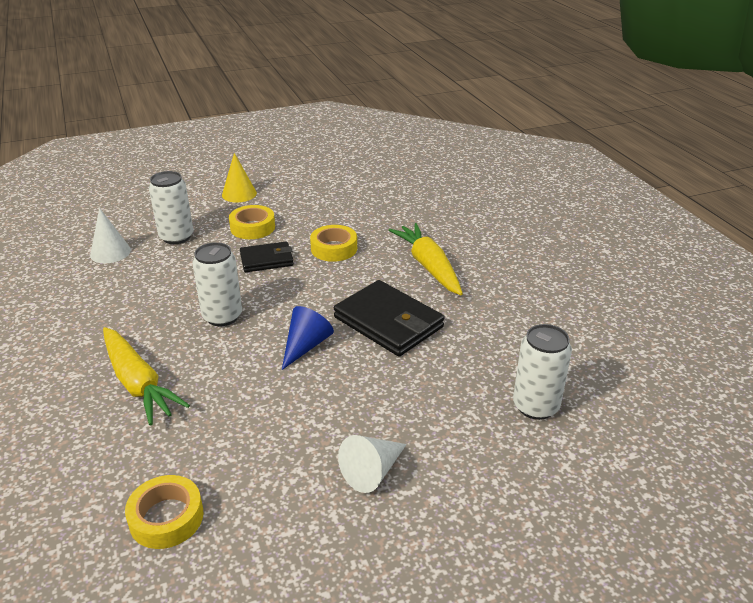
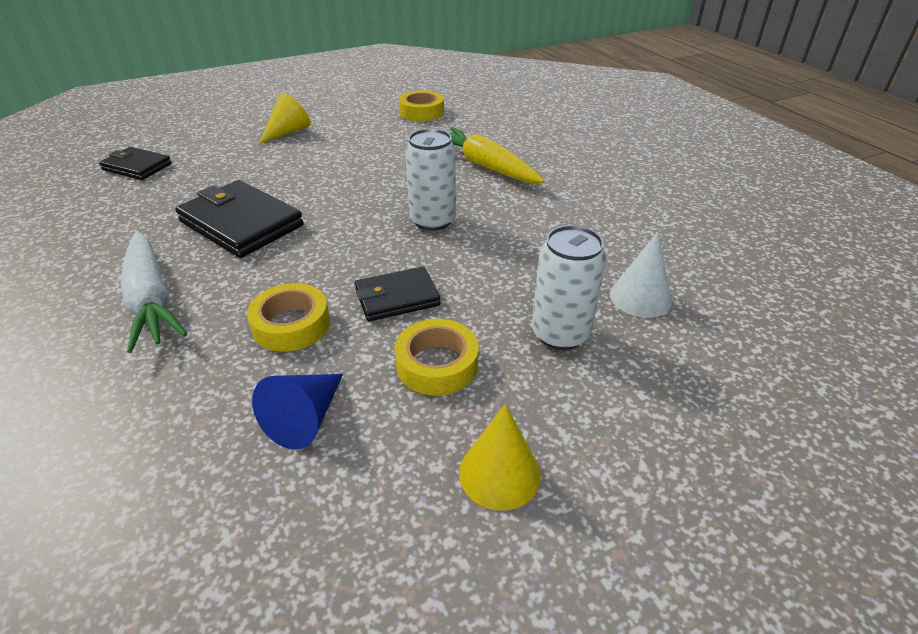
camera: 175 degrees right, 5 degrees up
blue cone [282,306,334,370] -> blue cone moved to [252,374,343,450]
white cone [338,435,407,493] -> yellow cone [259,93,311,144]
yellow carrot [389,223,463,295] -> white carrot [121,231,188,353]
white can [513,324,572,420] -> black wallet [99,147,172,180]

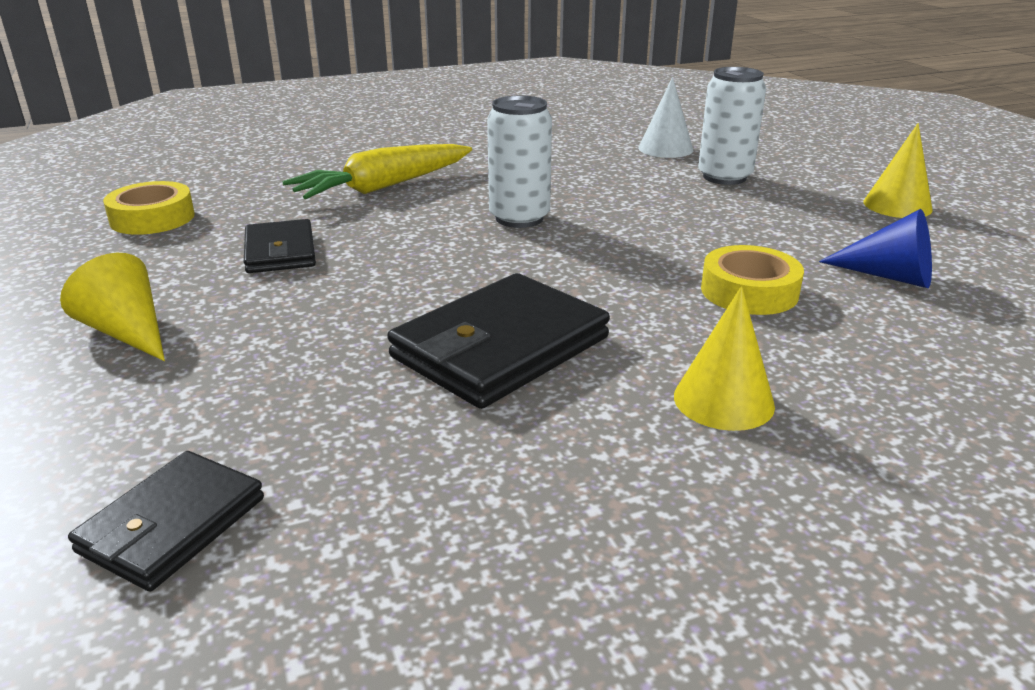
camera: 85 degrees left, 10 degrees down
white carrot [121,231,188,353] -> yellow cone [674,286,775,431]
black wallet [355,267,440,321] -> black wallet moved to [244,219,316,273]
yellow tape [395,319,479,396] -> none

